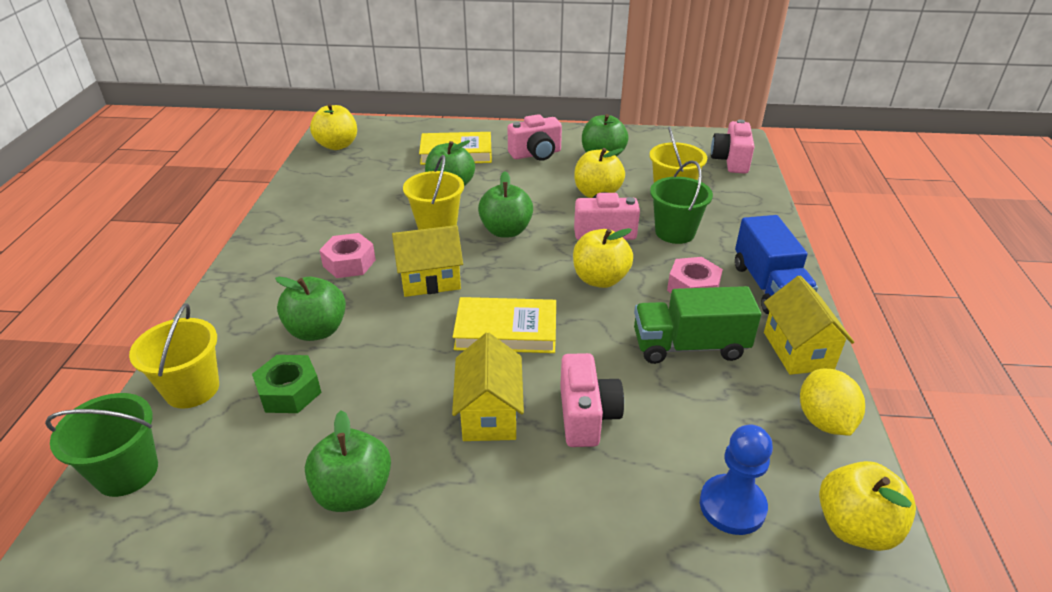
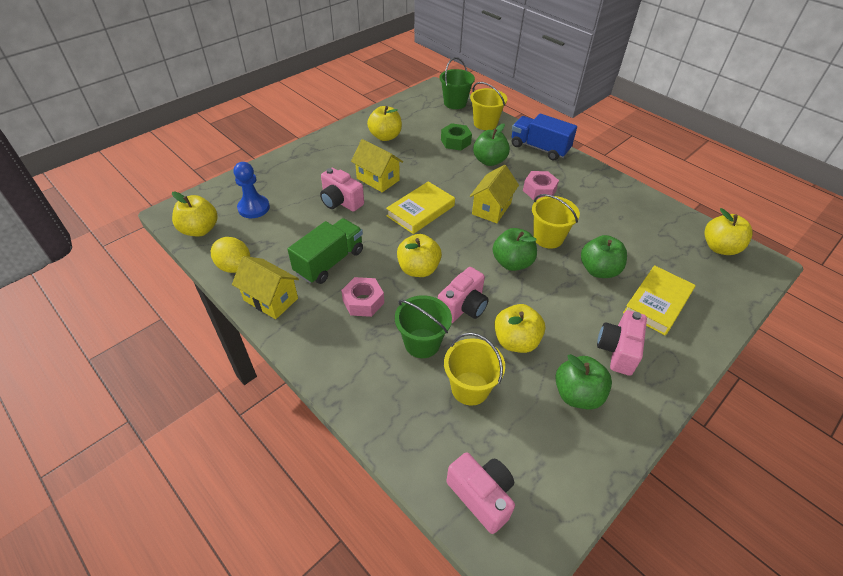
camera: 130 degrees right, 10 degrees up
green apple [305,410,391,512] -> yellow apple [367,106,402,141]
blue truck [735,215,818,314] -> blue truck moved to [512,114,577,161]

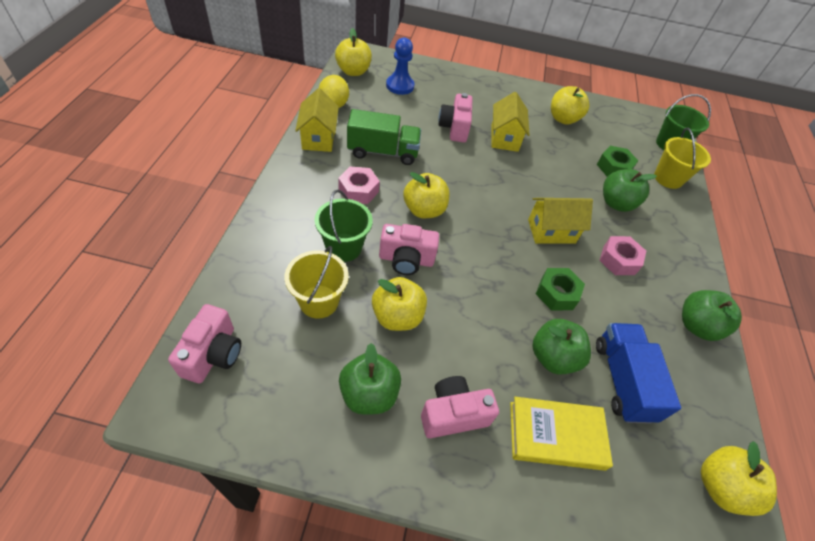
camera: 50 degrees right, 5 degrees up
yellow book [386,181,455,234] -> none
green apple [493,228,537,271] -> green apple moved to [682,290,742,341]
blue truck [512,114,577,161] -> blue truck moved to [596,323,681,424]
yellow bucket [532,194,580,249] -> green nut [536,268,585,311]

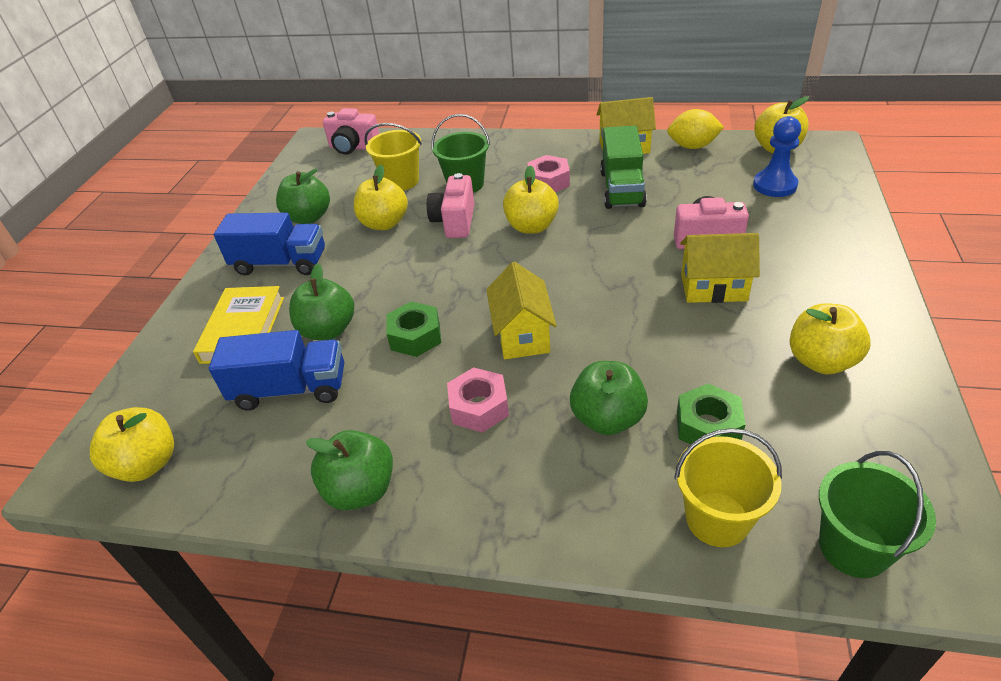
camera: 100 degrees right, 10 degrees down
pink camera [421,376,499,438] -> blue truck [214,213,325,276]

